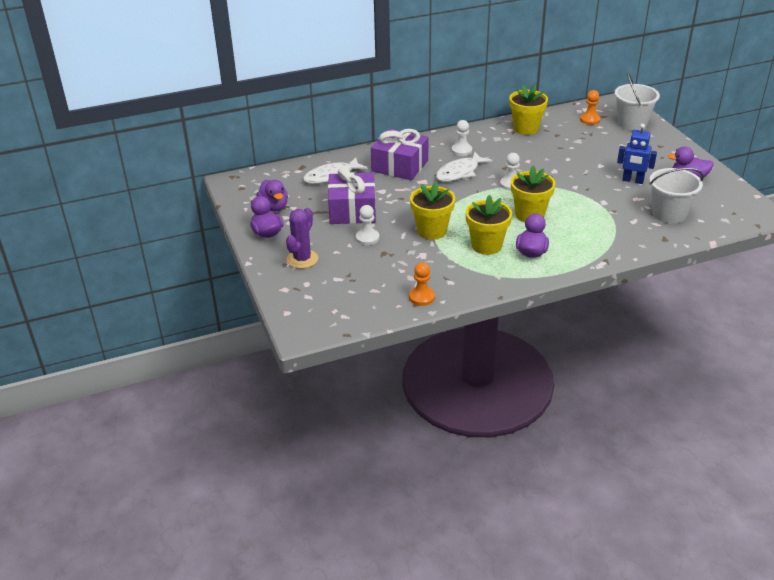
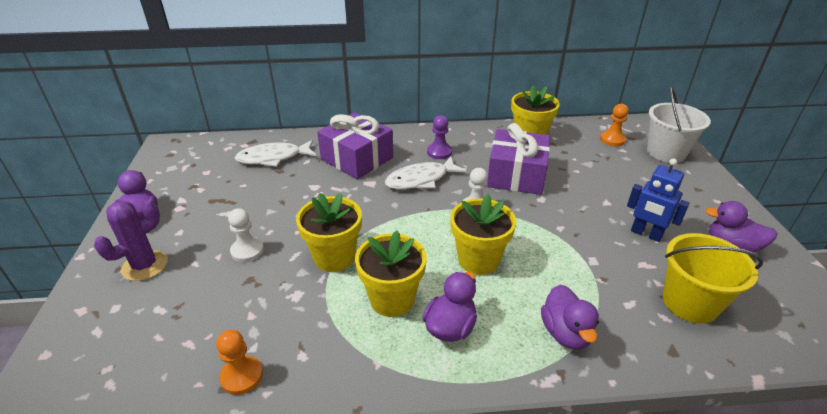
camera: 15 degrees right, 0 degrees up
purple duck [256,180,288,211] -> purple duck moved to [541,285,599,350]
purple gift [328,167,376,224] -> purple gift moved to [487,123,550,195]
white pawn [452,120,472,156] -> purple pawn [427,115,452,159]
white bucket [650,168,704,223] -> yellow bucket [663,233,763,324]

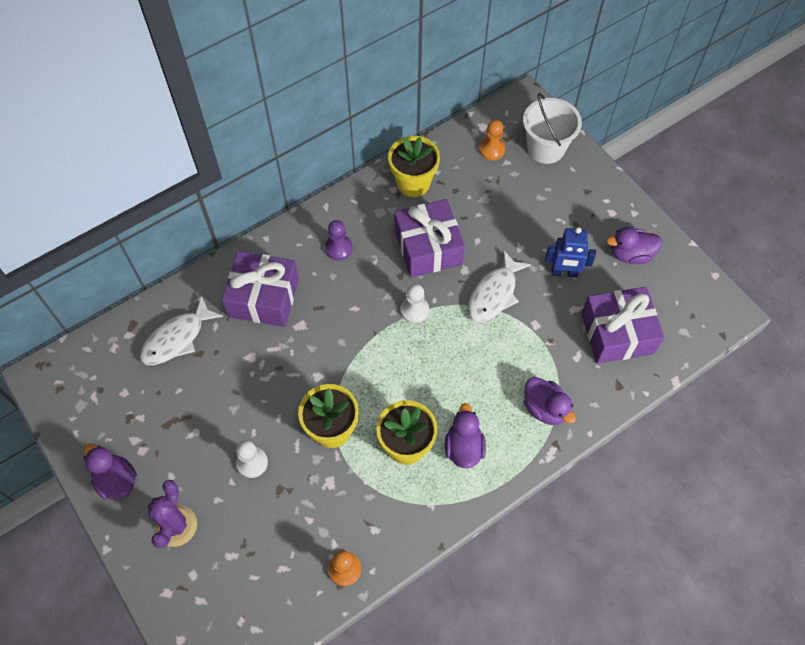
camera: 30 degrees left, 25 degrees up
white fish [385,156,467,189] -> white fish moved to [468,250,531,323]
yellow flower pot [450,194,516,275] -> none
yellow bucket [663,233,763,324] -> purple gift [581,287,664,364]

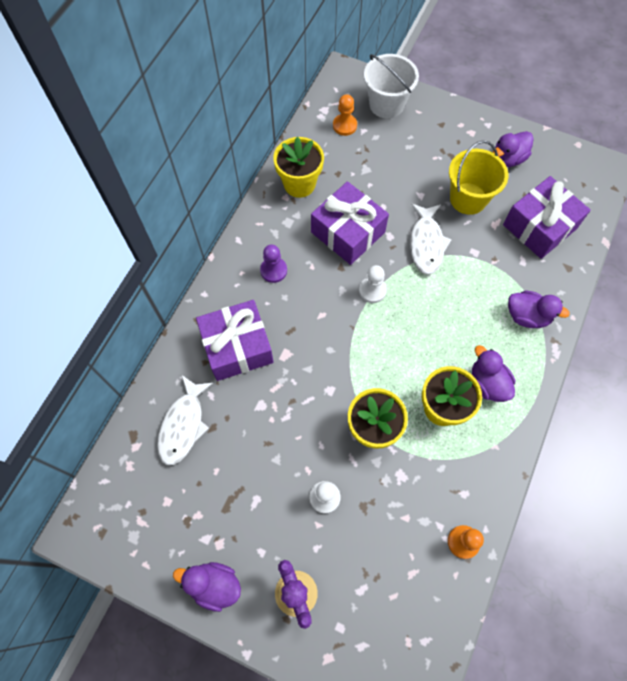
camera: 30 degrees left, 5 degrees up
blue robot [545,227,596,278] -> yellow bucket [449,140,508,215]

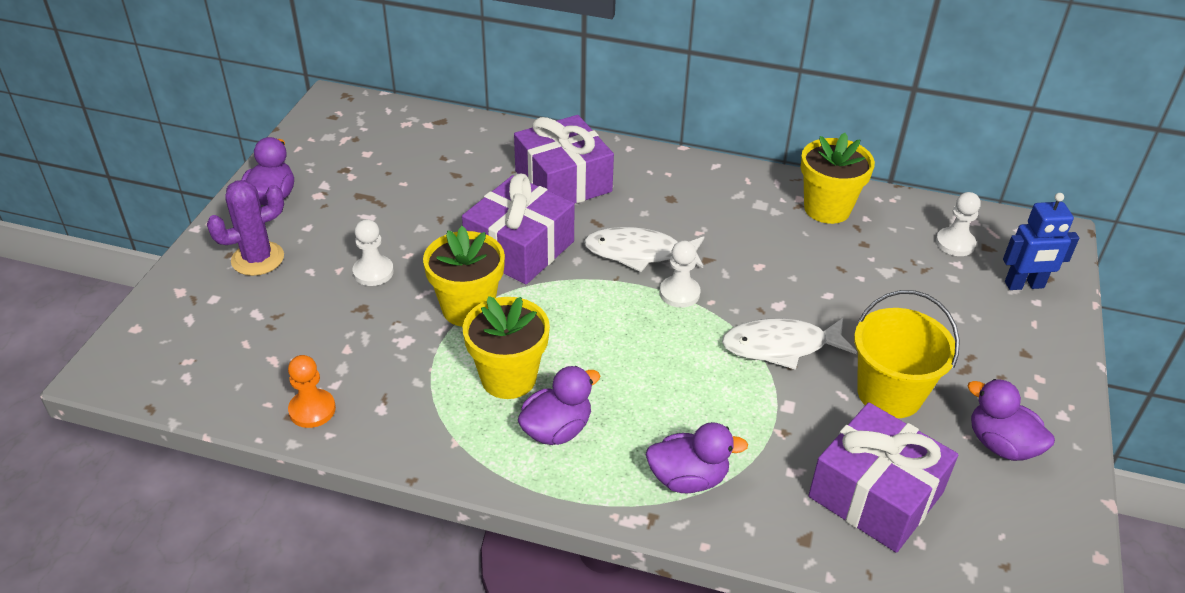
camera: 80 degrees right, 25 degrees down
white fish [157,375,213,465] -> white fish moved to [584,227,704,272]
purple pawn [260,245,287,283] -> none
purple gift [311,181,389,265] -> purple gift moved to [462,174,575,285]
orange pawn [333,94,357,136] -> white pawn [936,192,981,256]
white bucket [364,54,419,119] -> blue robot [1003,193,1079,290]
purple duck [508,290,570,328] -> purple duck turned 105 degrees counterclockwise [646,422,748,493]

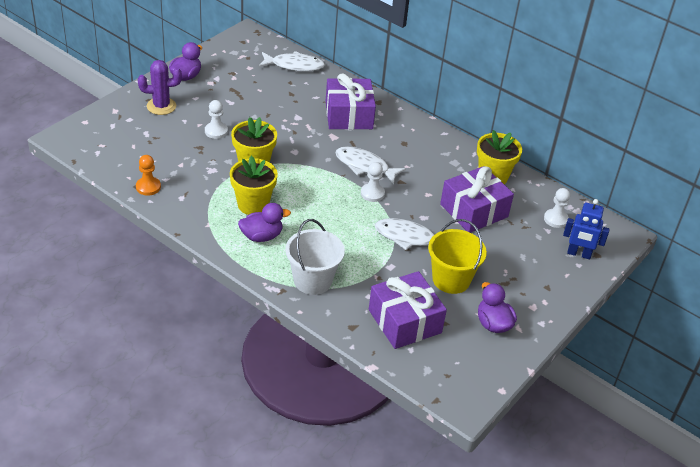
camera: 20 degrees right, 0 degrees up
purple gift [462,174,575,285] -> purple gift moved to [440,166,514,233]
purple duck [646,422,748,493] -> white bucket [285,219,345,295]
none -> white fish [259,51,325,71]

